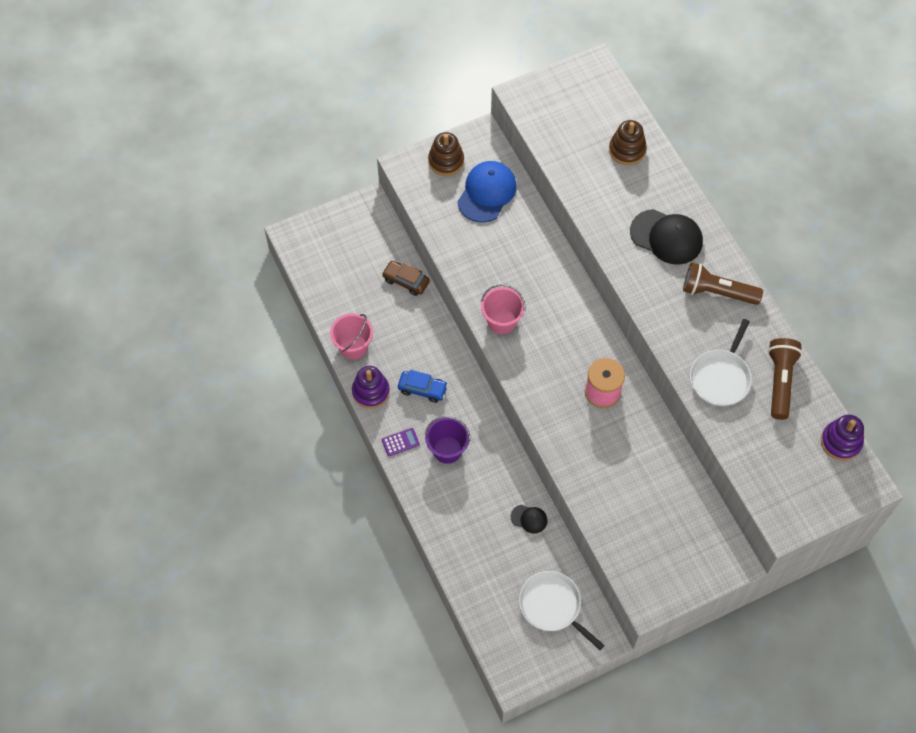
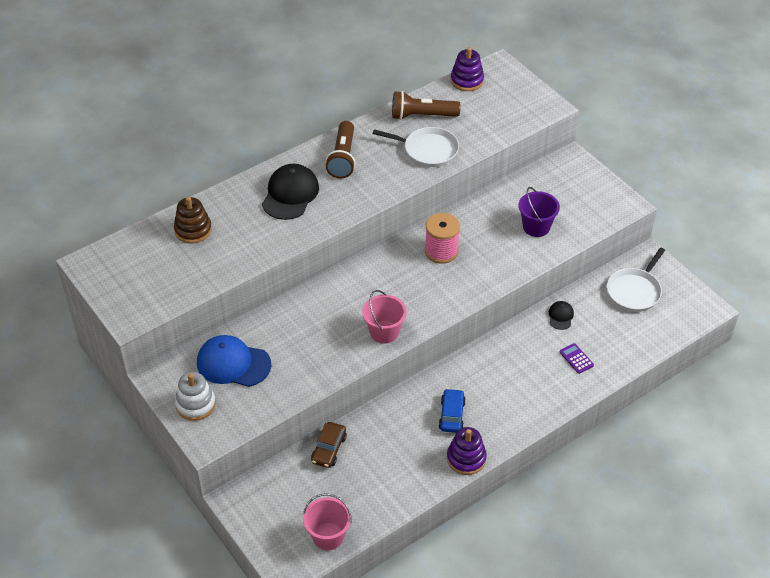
camera: 100 degrees left, 15 degrees down
pink bucket [330,314,373,360] -> pink bucket moved to [303,494,352,550]
purple calculator [382,428,420,456] -> purple calculator moved to [560,343,594,374]
purple bucket [425,416,470,464] -> purple bucket moved to [519,187,560,237]
brown stacking toy [428,132,464,176] -> white stacking toy [175,372,216,421]

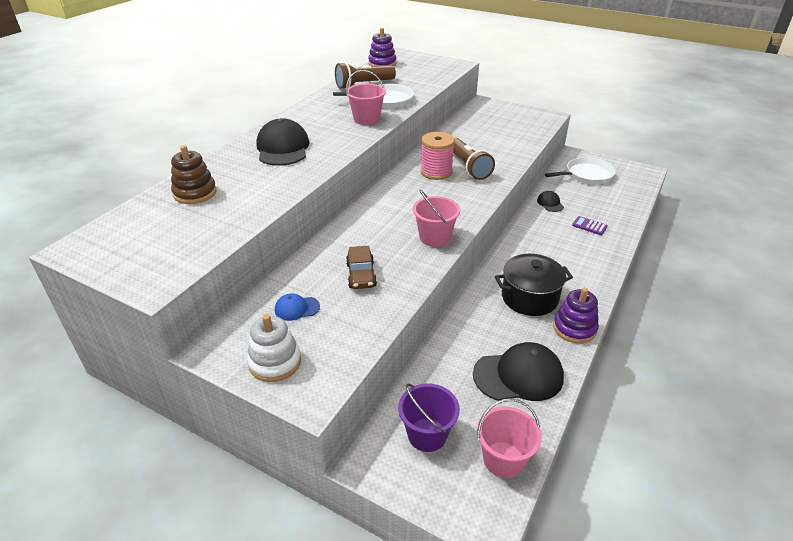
camera: 25 degrees left, 10 degrees down
blue cap [197,335,271,387] -> blue cap [275,293,320,321], size x0.49
brown car [311,422,347,468] -> brown car moved to [346,246,377,289]
brown flashlight [325,121,356,178] -> brown flashlight moved to [453,138,495,180]
blue car [439,388,466,433] -> black pot [495,254,573,316]
purple bucket [519,187,560,237] -> purple bucket moved to [398,384,460,452]
white pan [607,247,665,312] -> white pan turned 120 degrees counterclockwise [545,157,615,184]
none -> pink bucket [346,70,386,125]
none -> black cap [473,342,564,401]

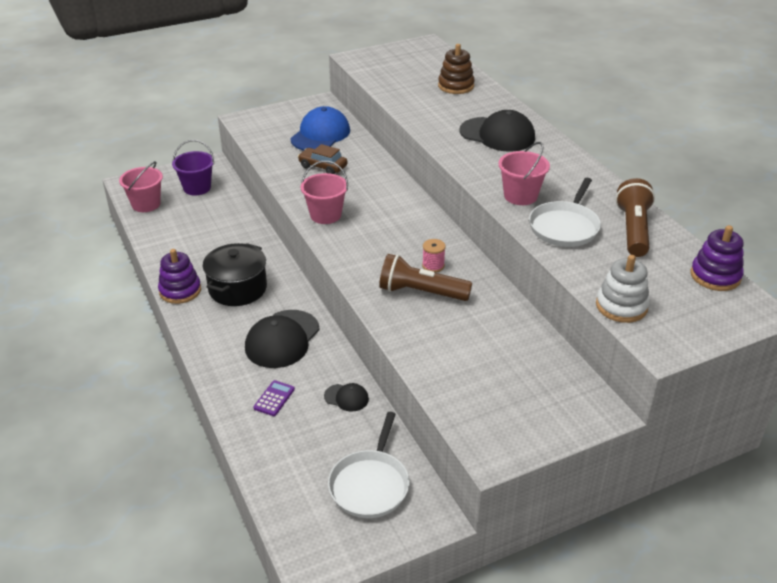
camera: 125 degrees right, 0 degrees up
white stacking toy [247,314,301,382] -> white stacking toy moved to [596,255,650,323]
blue cap [275,293,320,321] -> blue cap [290,106,350,151], size x2.04
pink spool [421,132,455,180] -> pink spool [422,239,446,272], size x0.55
black cap [473,342,564,401] -> black cap moved to [245,310,320,368]
purple calculator [572,216,608,235] -> purple calculator turned 45 degrees counterclockwise [253,380,295,416]

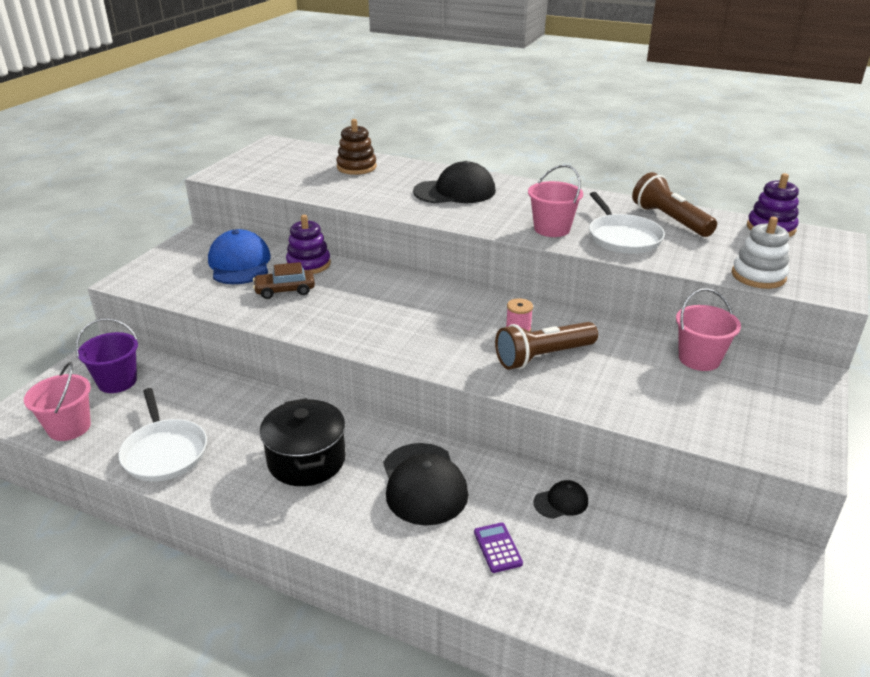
camera: 40 degrees left, 5 degrees down
purple stacking toy [158,249,201,304] -> purple stacking toy moved to [286,215,331,274]
pink bucket [301,161,348,224] -> pink bucket moved to [676,288,741,371]
white pan [328,412,410,518] -> white pan moved to [119,388,207,481]

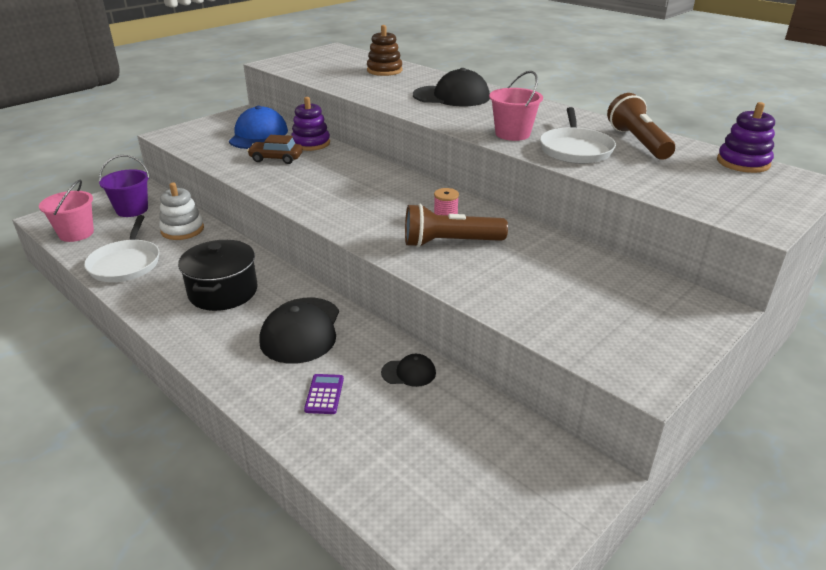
camera: 20 degrees right, 0 degrees up
pink bucket [676,288,741,371] -> none
white stacking toy [732,217,789,289] -> white stacking toy moved to [159,183,204,240]

